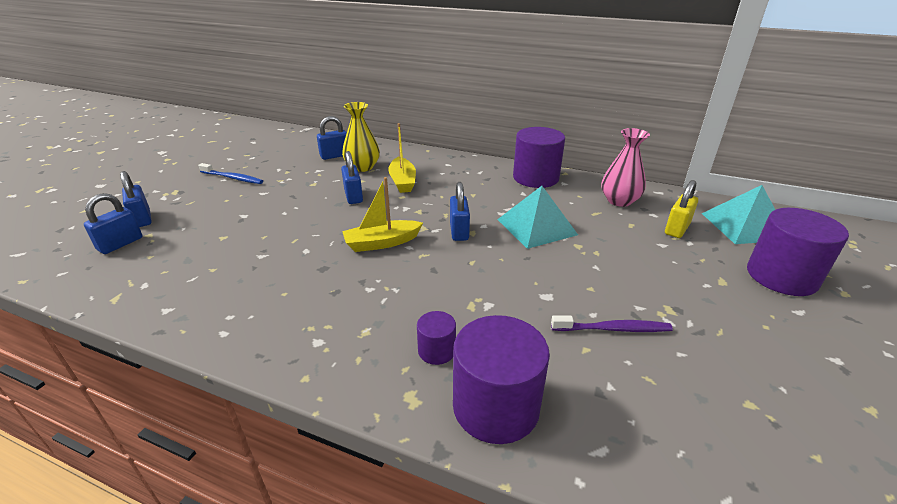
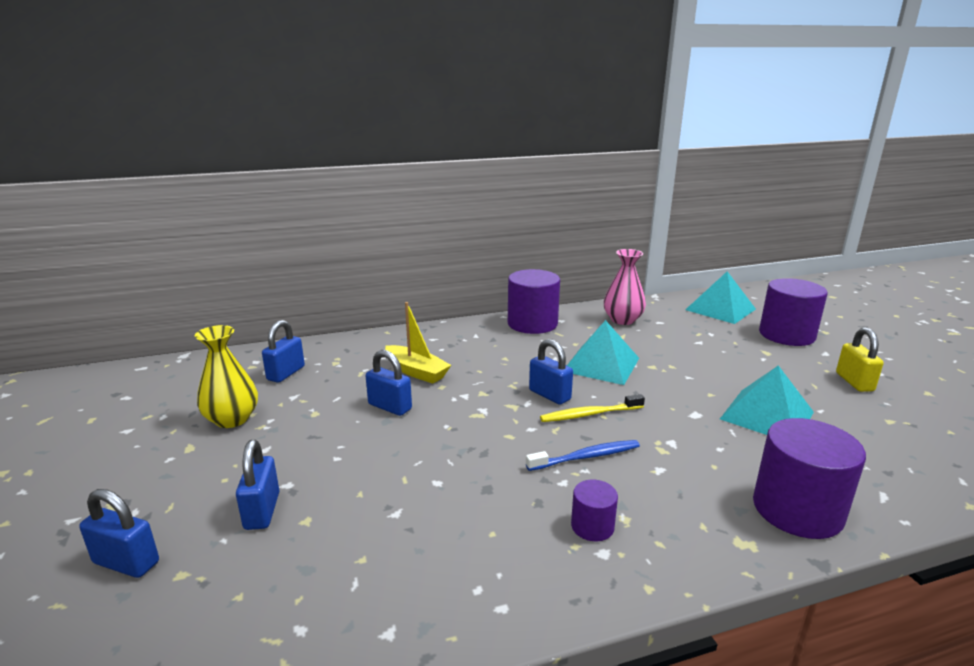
camera: 40 degrees left, 10 degrees down
blue padlock [84,193,142,254] -> blue padlock moved to [236,440,279,530]
blue toothbrush [198,163,263,184] -> blue toothbrush moved to [526,440,640,471]
yellow vase [342,102,380,172] -> yellow vase moved to [195,325,258,428]
yellow boat [342,177,423,252] -> none
purple cylinder [417,311,456,365] -> purple cylinder moved to [571,480,618,541]
purple toothbrush [551,315,673,332] -> turquoise pyramid [720,365,814,435]
yellow padlock [665,180,698,238] -> yellow padlock moved to [836,327,884,392]
none -> yellow toothbrush [540,394,645,422]

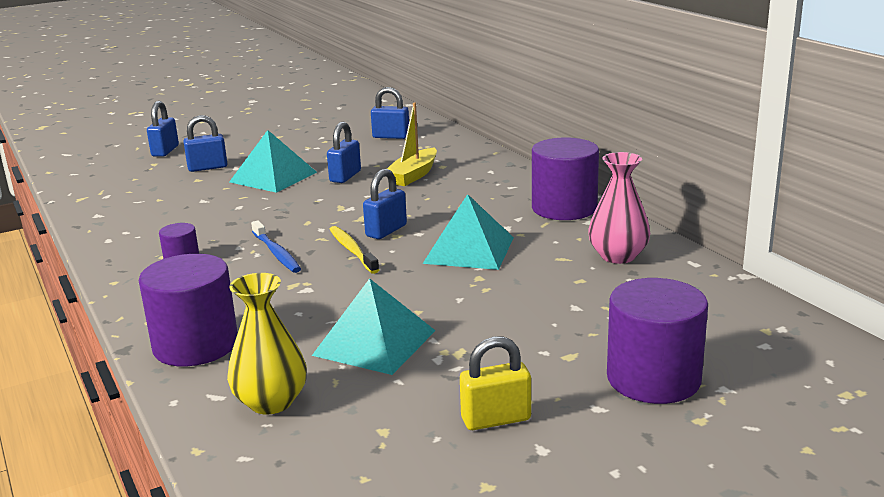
camera: 80 degrees right, 0 degrees up
yellow vase [195,325,258,428] -> yellow vase moved to [227,273,307,414]
turquoise pyramid [685,271,756,324] -> turquoise pyramid moved to [229,130,317,193]

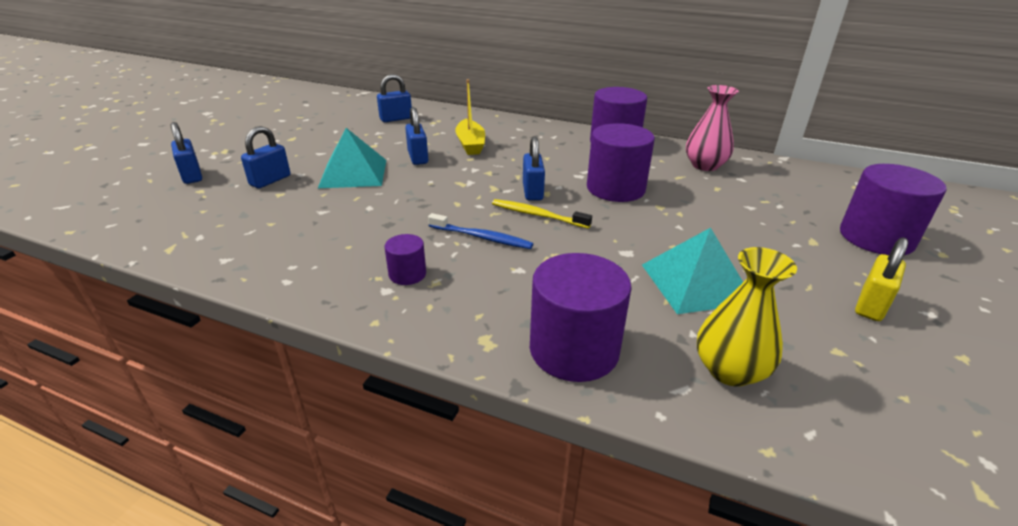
camera: 40 degrees left, 10 degrees up
turquoise pyramid [423,194,514,270] -> purple cylinder [587,123,655,202]

